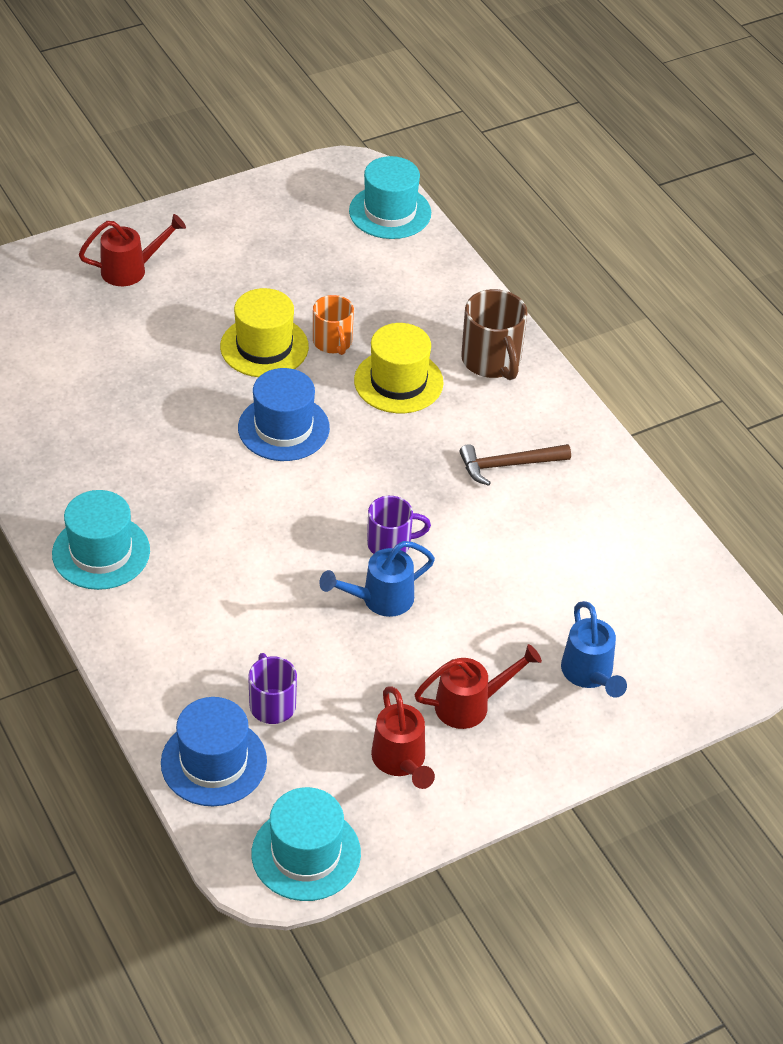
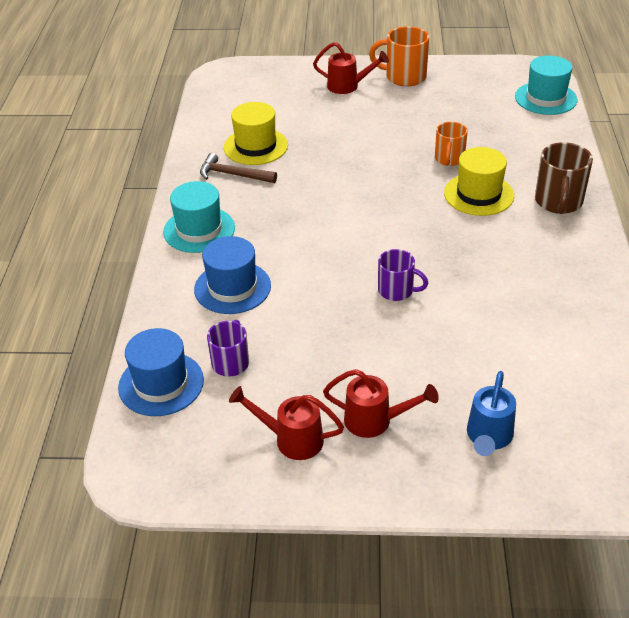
camera: 35 degrees right, 5 degrees down
yellow hat [220,288,309,377] -> yellow hat moved to [224,102,288,165]
blue hat [238,368,330,461] -> blue hat moved to [194,236,271,314]
turquoise hat [252,787,361,901] -> none
blue watering can [319,541,435,617] -> none
red watering can [371,686,435,789] -> red watering can turned 90 degrees clockwise [229,386,344,460]
brown hammer [460,444,571,486] -> brown hammer moved to [200,153,277,183]
none -> orange mug [369,26,429,86]

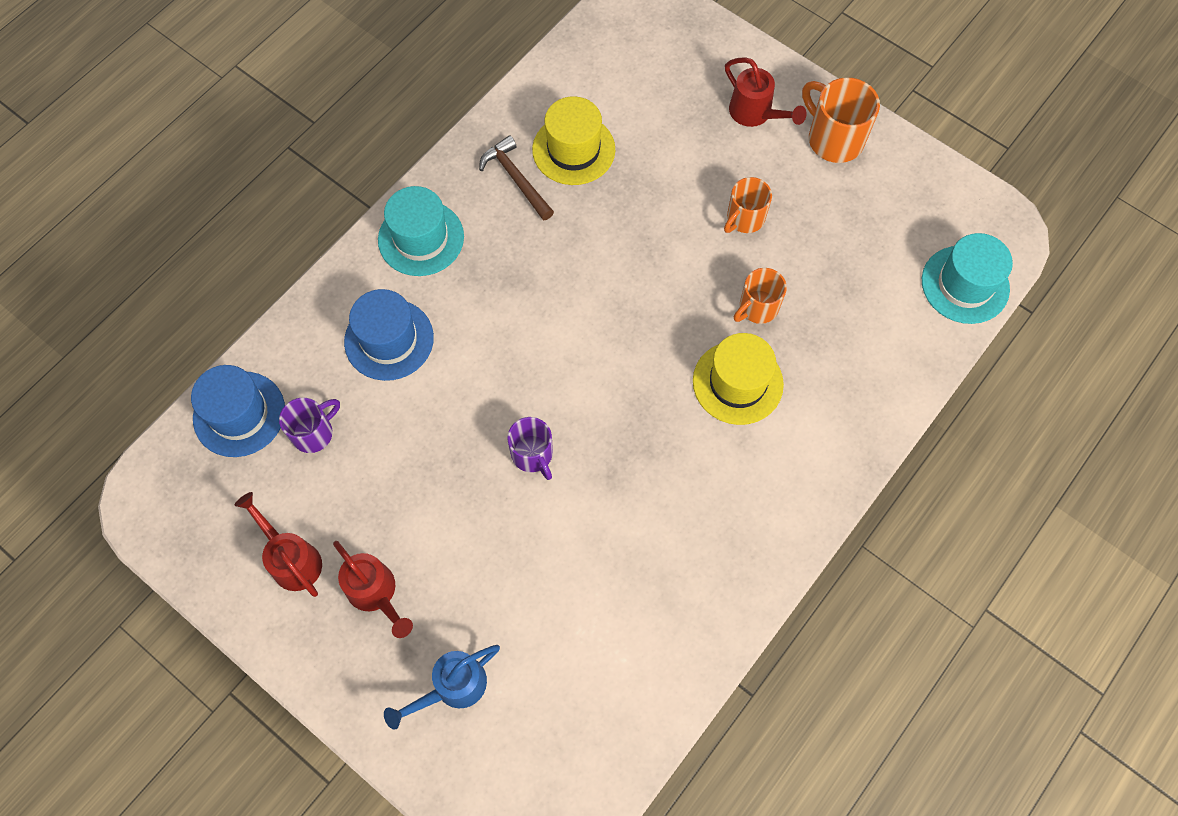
camera: 35 degrees right, 25 degrees up
brown mug [535,142,593,214] -> none
none -> orange mug [724,177,772,233]

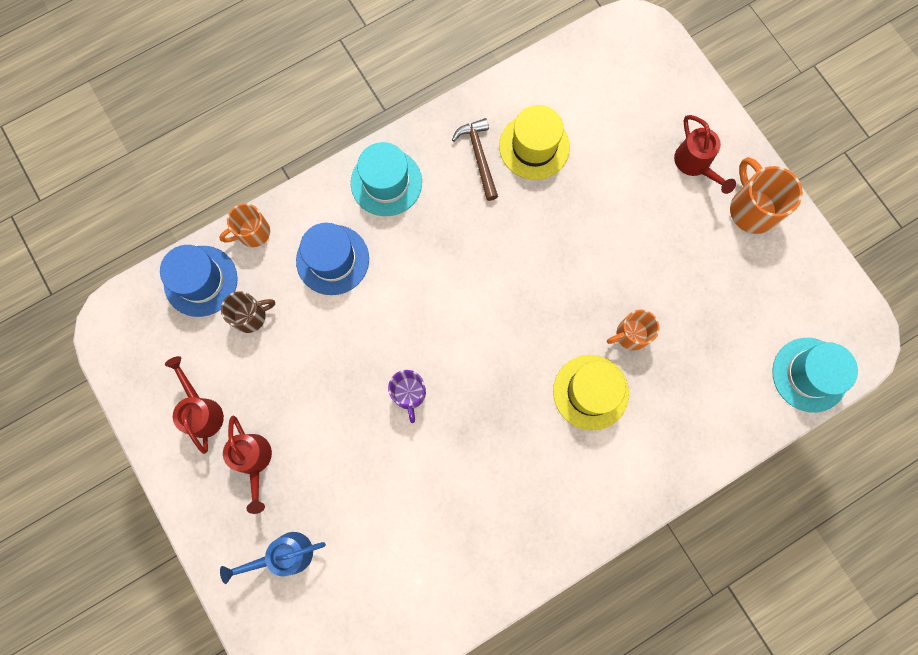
camera: 20 degrees right, 10 degrees up
purple mug [279,397,340,453] -> brown mug [221,291,275,333]
orange mug [724,177,772,233] -> orange mug moved to [219,203,270,247]

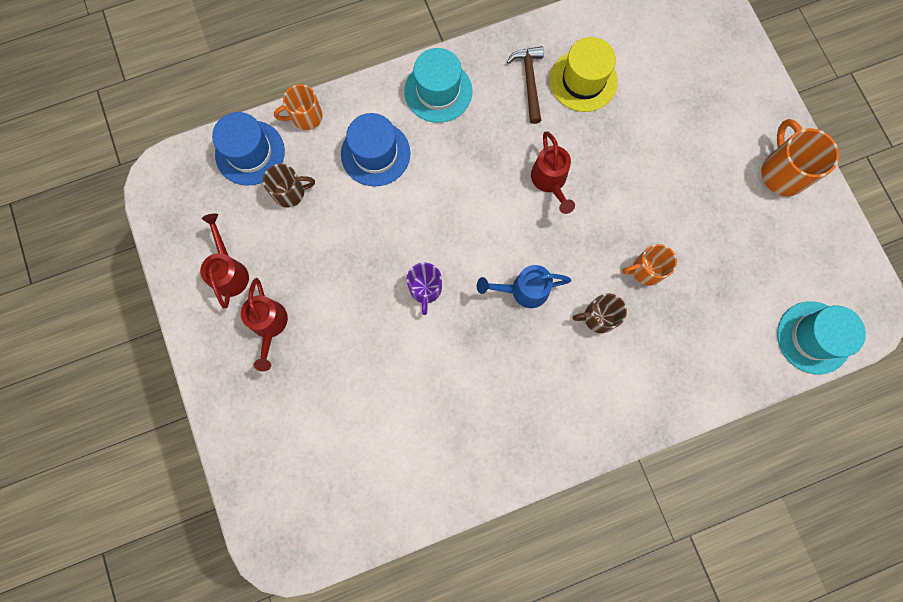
camera: 10 degrees right, 0 degrees up
blue watering can [220,532,326,584] -> blue watering can moved to [477,265,572,308]
yellow hat [553,355,629,430] -> brown mug [573,293,627,333]
red watering can [674,115,736,194] -> red watering can moved to [531,131,575,214]

